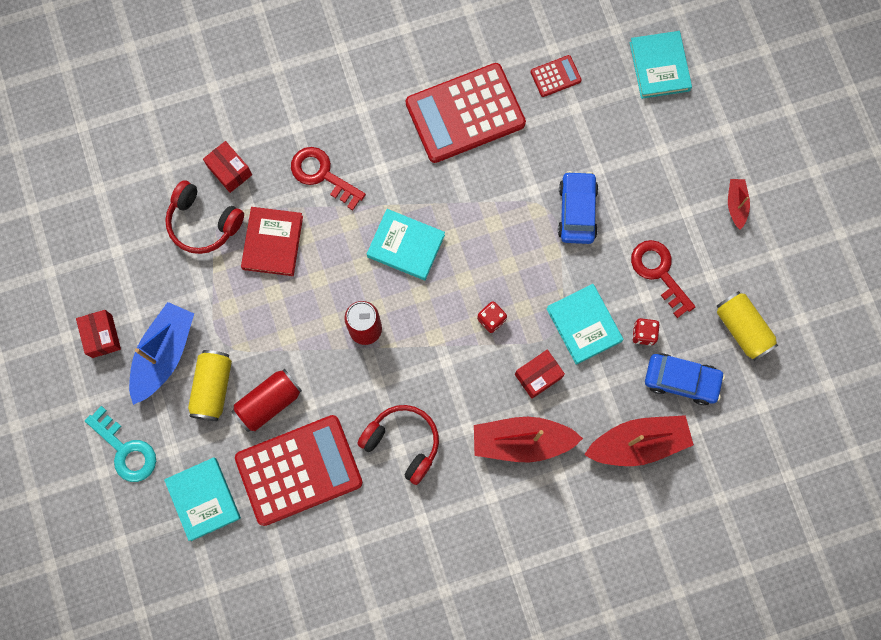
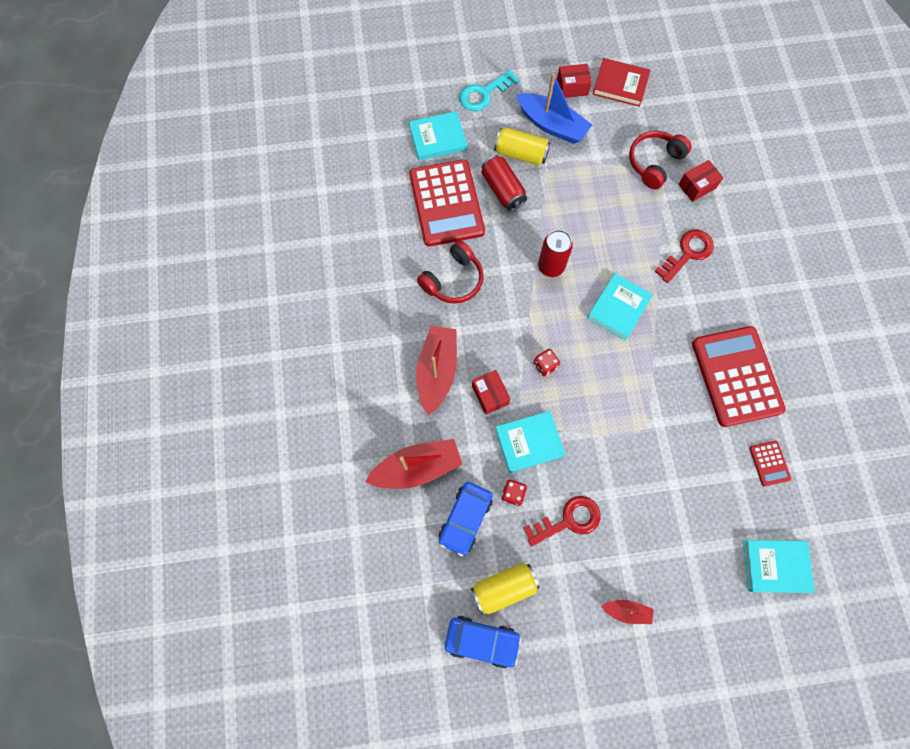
camera: 100 degrees right, 5 degrees down
red book [241,207,303,276] -> red book moved to [592,58,651,107]
blue car [558,171,599,244] -> blue car moved to [445,616,521,669]
red boat [584,415,694,466] -> red boat turned 105 degrees counterclockwise [365,439,462,489]

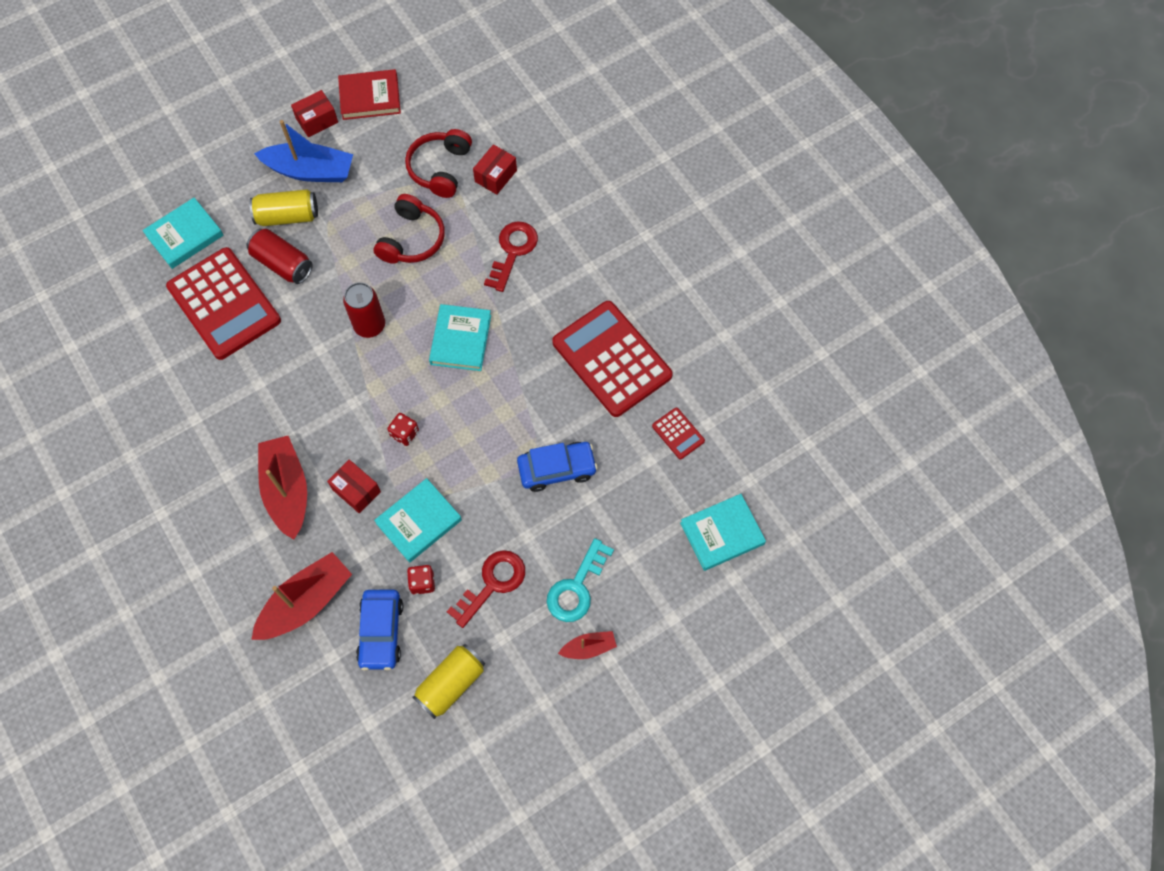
camera: 25 degrees left, 5 degrees down
red headphones [417,240,484,304] -> red headphones moved to [374,194,445,264]
blue car [445,616,521,669] -> blue car moved to [517,442,598,492]
turquoise key [459,69,520,111] -> turquoise key moved to [547,538,614,622]

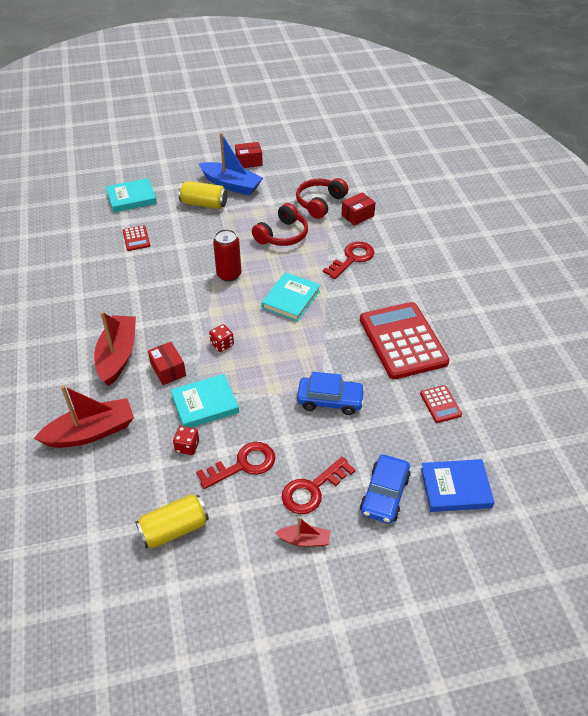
camera: 20 degrees right, 20 degrees down
red calculator [166,247,281,360] -> red calculator [122,225,150,251], size x0.43
red can [247,229,313,284] -> none
red book [338,69,401,120] -> none
blue car [356,590,403,670] -> blue car moved to [360,455,411,524]
turquoise key [547,538,614,622] -> red key [281,457,356,514]
turquoise book [680,494,766,571] -> blue book [421,459,495,512]

